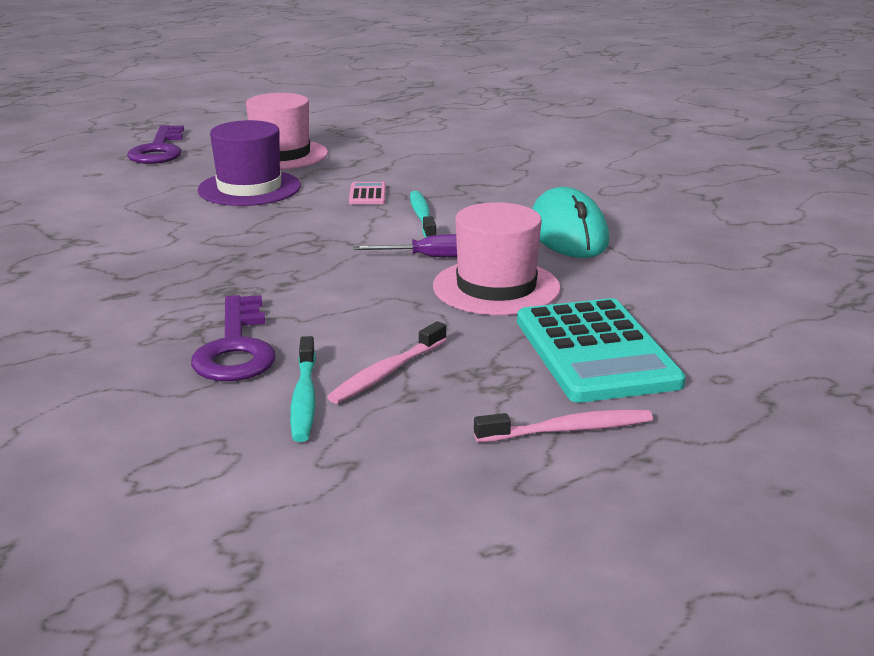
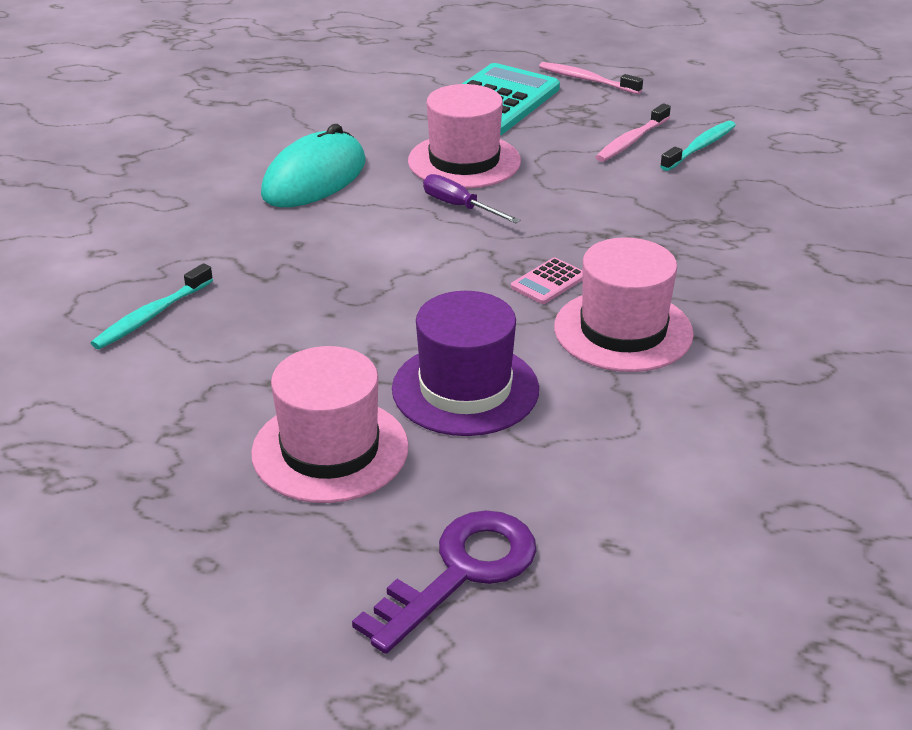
camera: 135 degrees left, 10 degrees up
purple key [191,295,276,381] -> none
pink toothbrush [327,321,447,404] -> pink toothbrush turned 135 degrees clockwise [596,103,671,162]
pink calculator [349,182,386,204] -> pink calculator moved to [511,257,583,304]
turquoise toothbrush [410,191,436,238] -> turquoise toothbrush moved to [91,263,213,349]
none -> pink hat [554,237,694,372]

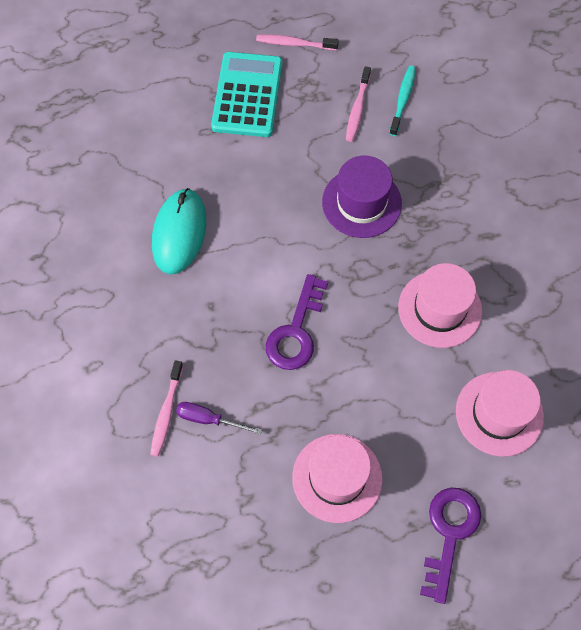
camera: 25 degrees left, 30 degrees up
turquoise toothbrush [91,263,213,349] -> pink toothbrush [150,360,183,457]
purple hat [392,291,539,436] -> purple hat moved to [322,156,402,238]
pink hat [408,84,521,189] -> pink hat moved to [456,370,544,457]
purple screwdriver [423,174,520,223] -> purple screwdriver moved to [176,402,262,435]
pink calculator [511,257,583,304] -> none
none -> purple key [265,274,328,370]

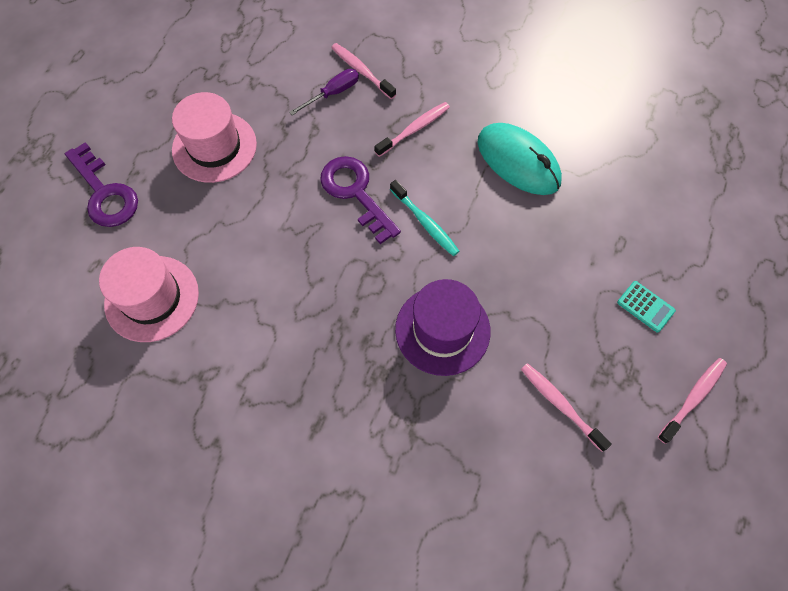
camera: 125 degrees right, 0 degrees up
turquoise calculator [211,52,282,137] -> turquoise calculator [617,281,676,332], size x0.43
turquoise toothbrush [389,66,416,136] -> turquoise toothbrush moved to [390,180,459,256]
pink hat [398,263,482,348] -> none
none -> pink toothbrush [375,102,450,157]

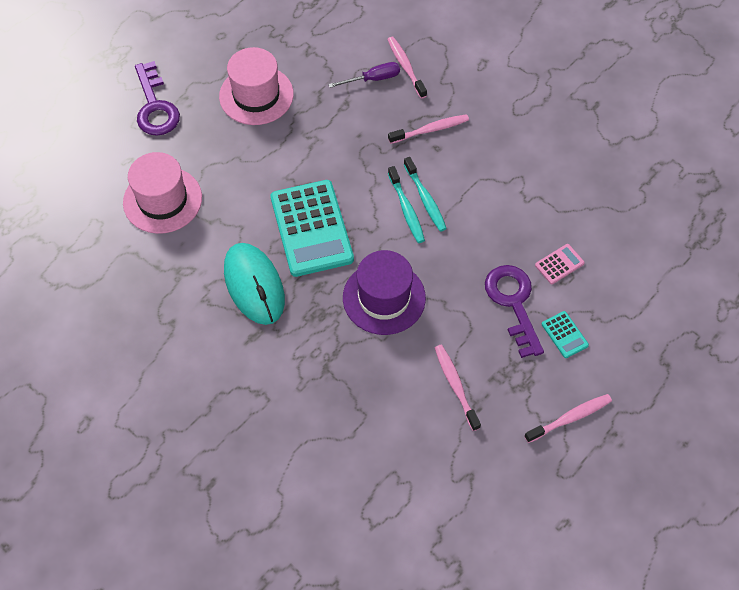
camera: 20 degrees right, 5 degrees down
purple key [320,156,401,244] -> purple key moved to [485,265,544,358]
turquoise mouse [477,123,562,195] -> turquoise mouse moved to [224,243,285,325]
none -> turquoise calculator [271,180,354,277]
none -> turquoise toothbrush [404,157,447,232]
none -> pink calculator [535,244,585,284]

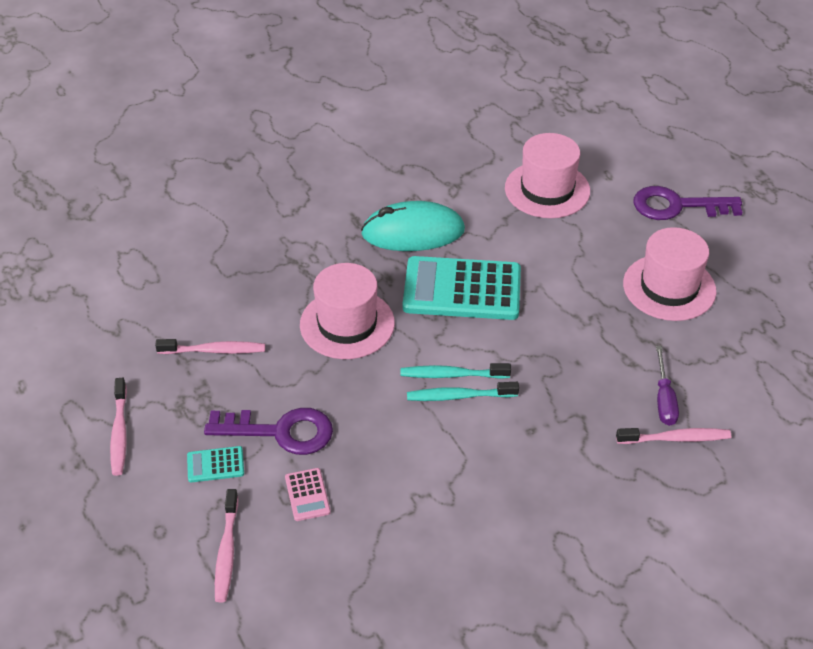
camera: 110 degrees right, 15 degrees down
purple hat [343,250,426,335] -> pink hat [300,263,395,359]
pink toothbrush [388,114,469,144] -> pink toothbrush moved to [215,489,238,602]

